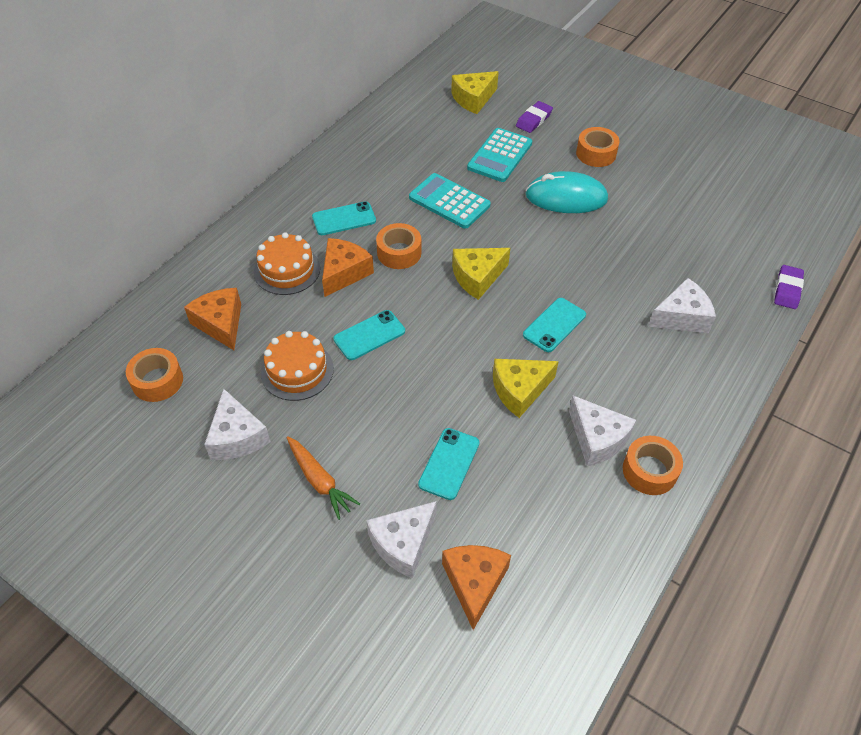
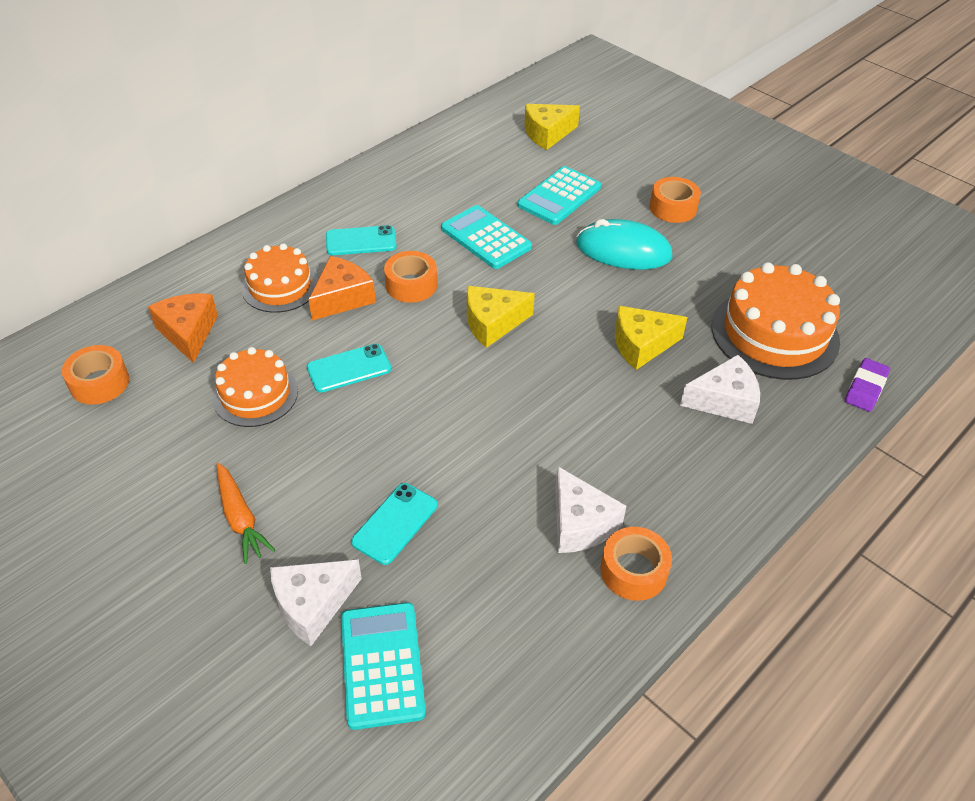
camera: 10 degrees right, 5 degrees down
white cheese [204,389,270,460] -> none
orange cheese [442,545,511,630] -> turquoise calculator [341,602,426,730]
yellow cheese [493,359,559,418] -> yellow cheese moved to [615,306,688,370]
purple eraser [516,101,553,133] -> none
turquoise phone [523,298,586,352] -> none
none -> orange cake [712,262,840,380]

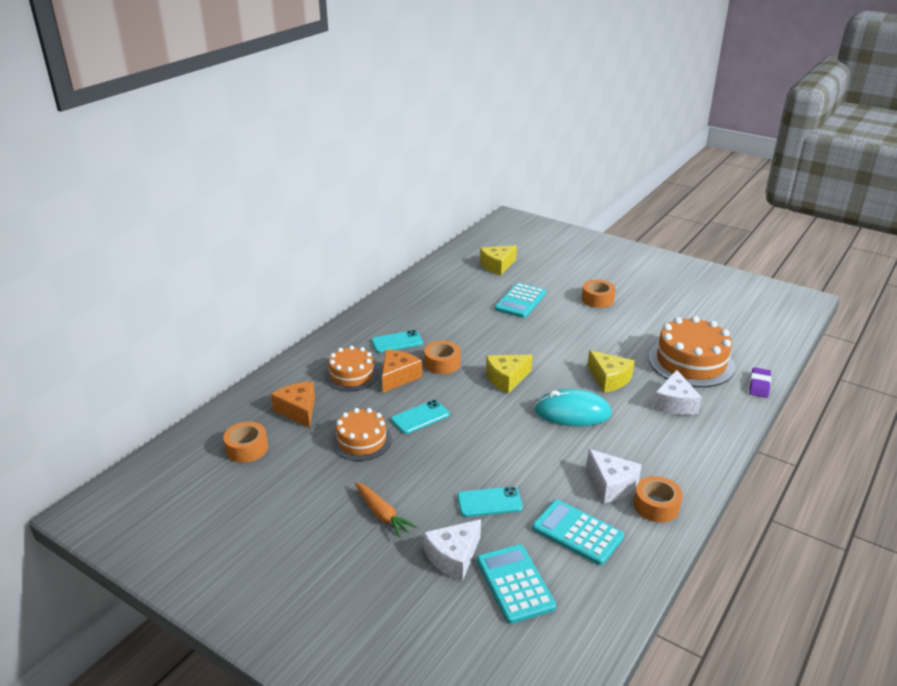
camera: 10 degrees left, 15 degrees down
turquoise phone [351,483,438,565] -> turquoise phone turned 60 degrees clockwise [457,487,523,517]
turquoise calculator [441,205,532,269] -> turquoise calculator moved to [532,500,624,565]
turquoise mouse [576,219,673,270] -> turquoise mouse moved to [534,389,612,426]
yellow cheese [615,306,688,370] -> yellow cheese turned 105 degrees counterclockwise [587,350,635,393]
white cheese [680,355,760,424] -> white cheese turned 120 degrees clockwise [653,370,702,415]

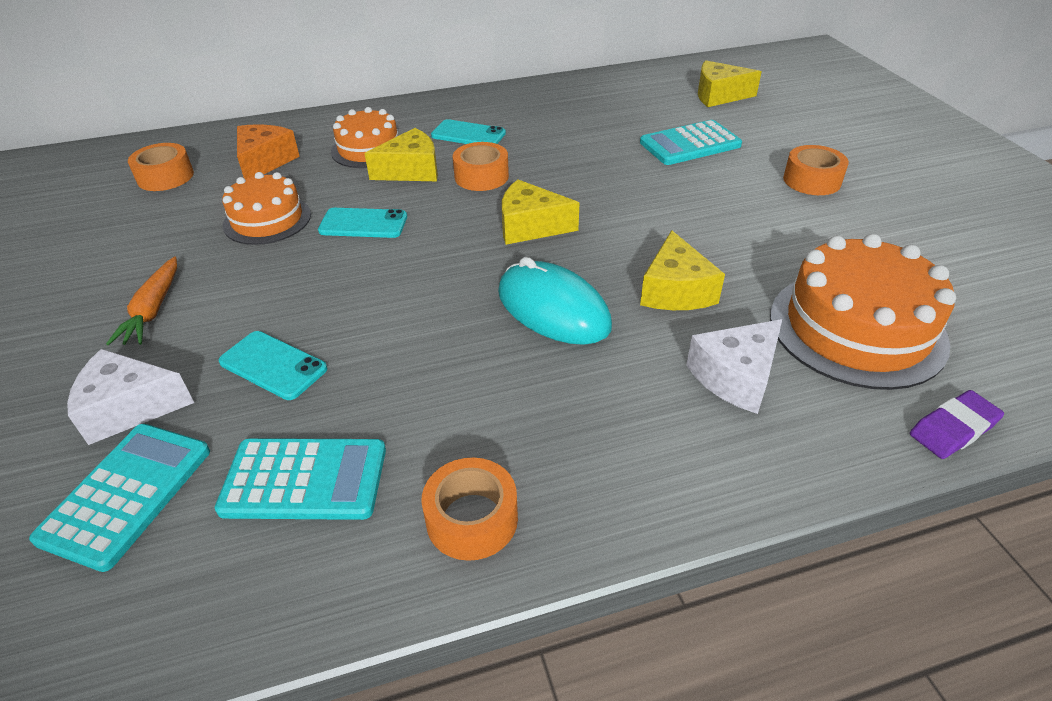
camera: 40 degrees right, 10 degrees up
orange cheese [382,349,422,393] -> yellow cheese [364,128,438,181]
turquoise calculator [532,500,624,565] -> turquoise calculator turned 105 degrees clockwise [215,438,386,520]
white cheese [587,449,642,503] -> none

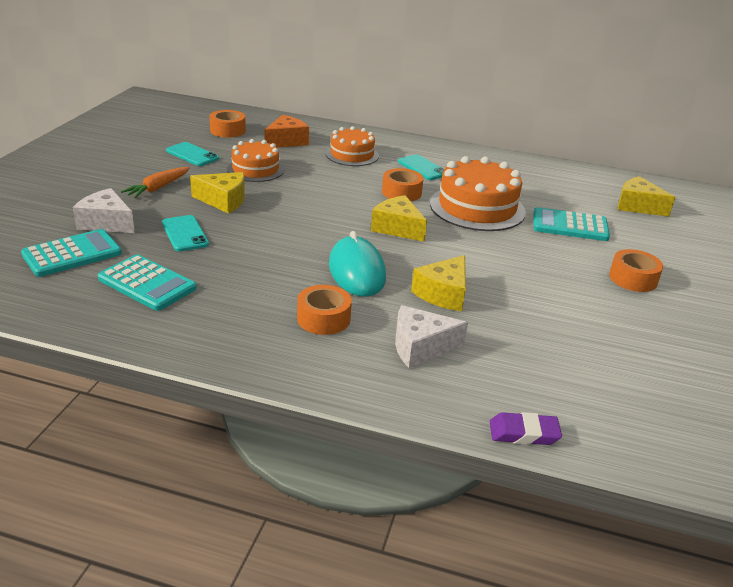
camera: 30 degrees right, 10 degrees down
turquoise phone [318,208,407,238] -> turquoise phone moved to [166,142,219,166]
yellow cheese [364,128,438,181] -> yellow cheese moved to [190,172,245,214]
orange tape [421,458,518,561] -> orange tape moved to [297,285,352,335]
orange cake [770,234,956,390] -> orange cake moved to [430,156,526,231]

